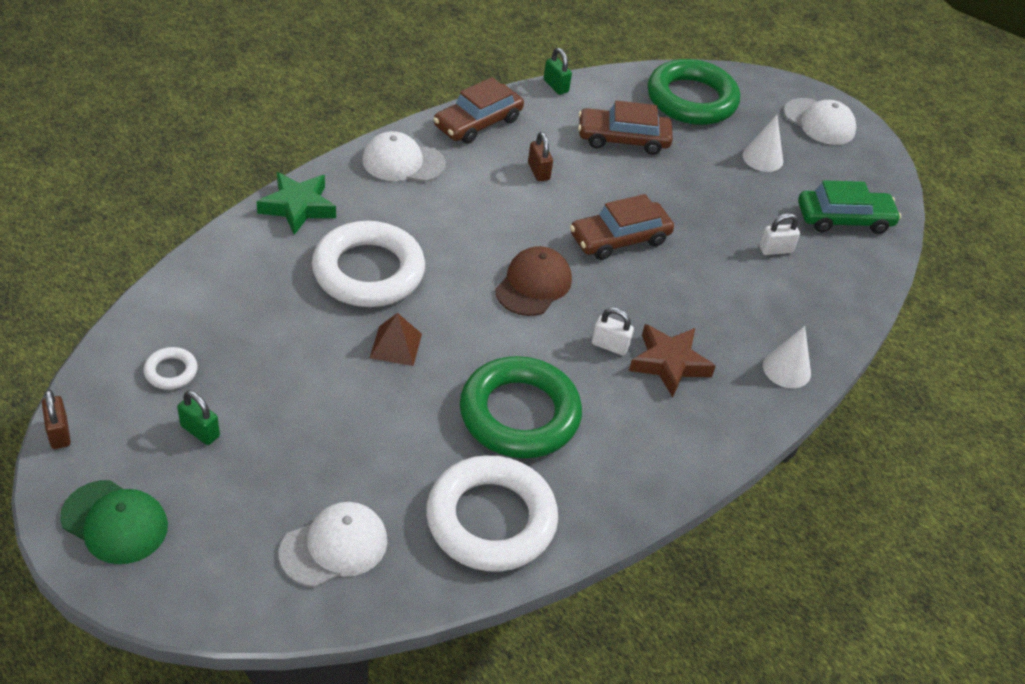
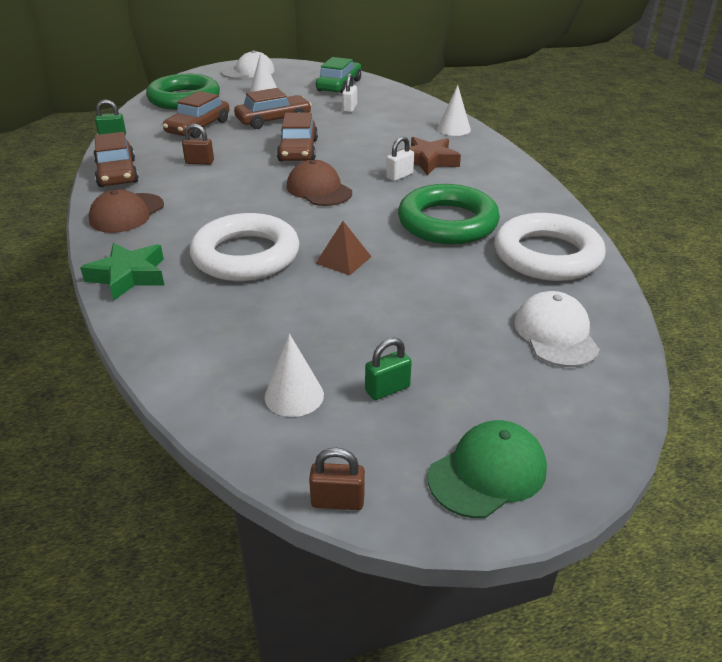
camera: 60 degrees left, 10 degrees down
white ring [143,347,198,390] -> white cone [265,334,324,417]
white cap [362,131,446,182] -> brown cap [89,189,164,233]
none -> brown car [234,88,312,129]

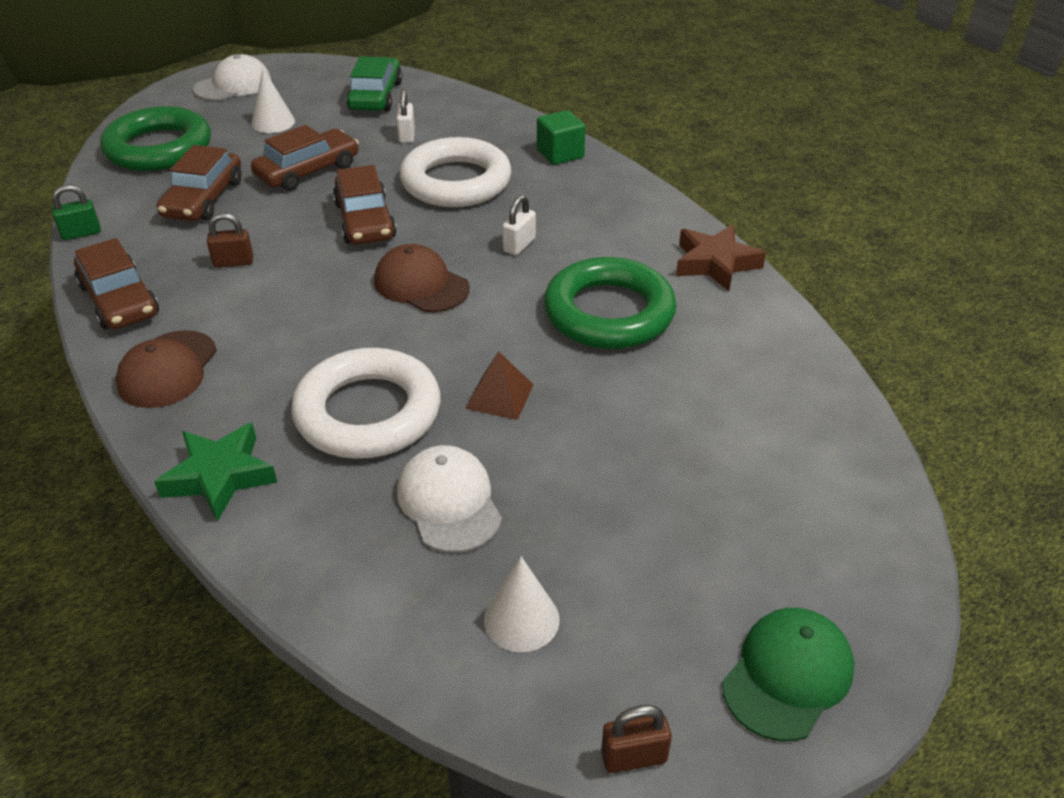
camera: 15 degrees left, 5 degrees up
green padlock [365,338,412,400] -> none
brown star [399,137,461,175] -> brown star moved to [676,225,766,291]
white cone [437,85,471,136] -> green cube [537,110,586,165]
white ring [494,213,606,281] -> white ring moved to [400,137,512,207]
white cap [514,291,600,367] -> white cap moved to [397,445,502,553]

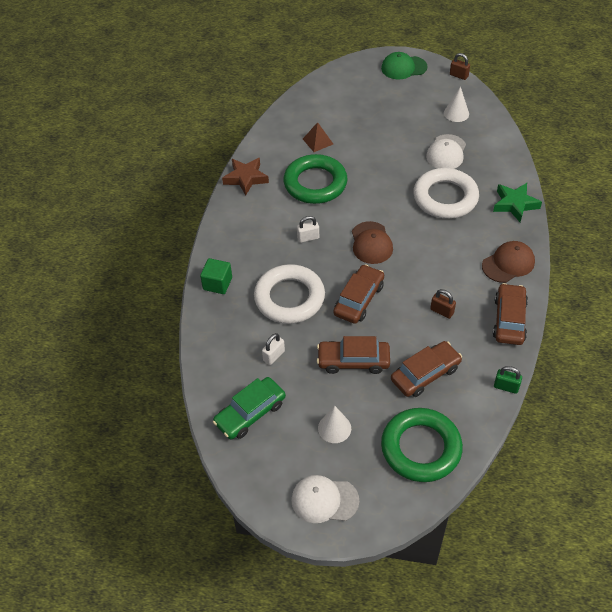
camera: 135 degrees left, 10 degrees up
brown pyramid [466,351,534,420] -> brown pyramid moved to [303,122,333,152]

